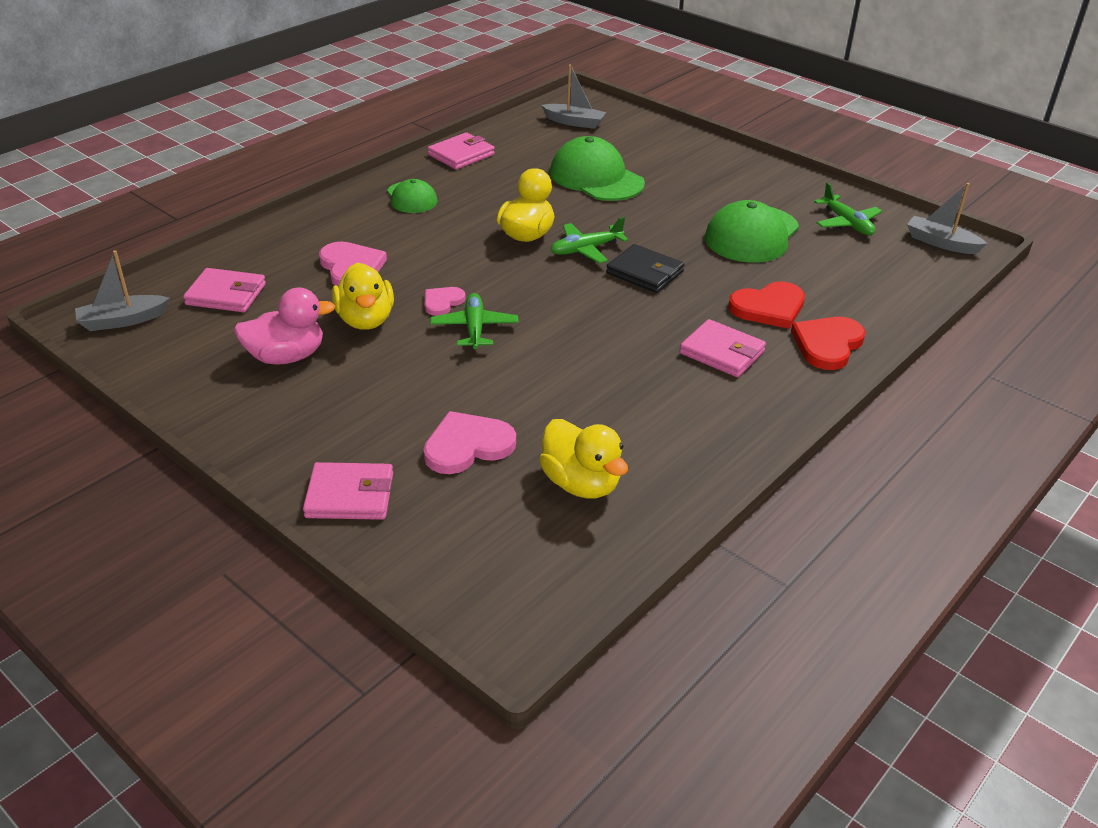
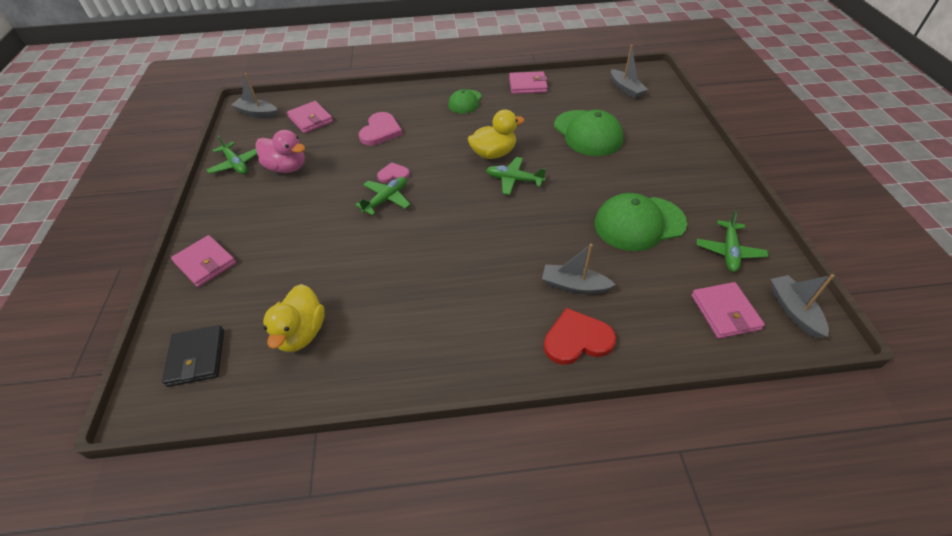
camera: 45 degrees right, 10 degrees up
yellow duck [332,262,394,330] -> none
pink heart [423,411,516,474] -> none
green cap [550,136,645,201] -> green cap turned 150 degrees clockwise [554,110,623,156]
black wallet [606,244,685,293] -> black wallet moved to [162,325,224,387]
pink wallet [680,319,766,377] -> pink wallet moved to [691,282,765,339]
red heart [728,281,805,329] -> grey boat [542,244,616,294]
none -> green plane [206,135,257,174]

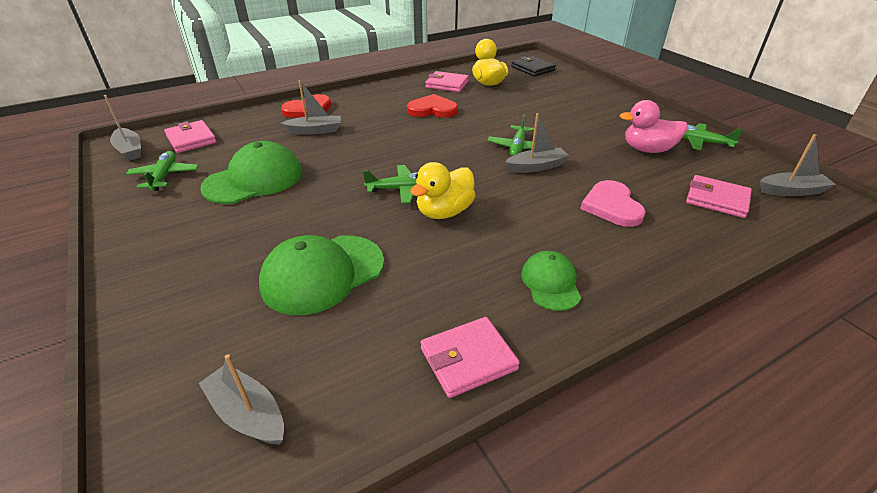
camera: 155 degrees right, 10 degrees down
pink wallet [171,235,236,287] -> pink wallet moved to [425,71,469,92]
pink heart [377,162,410,183] -> grey boat [505,113,569,173]
green cap [554,110,623,156] -> green cap turned 75 degrees counterclockwise [259,235,384,315]
none -> red heart [407,94,458,118]

